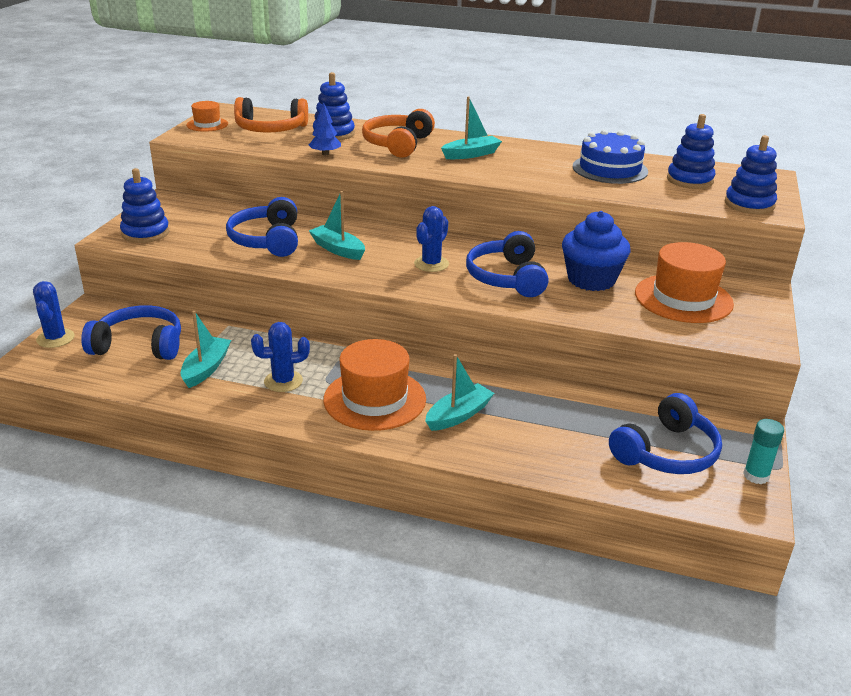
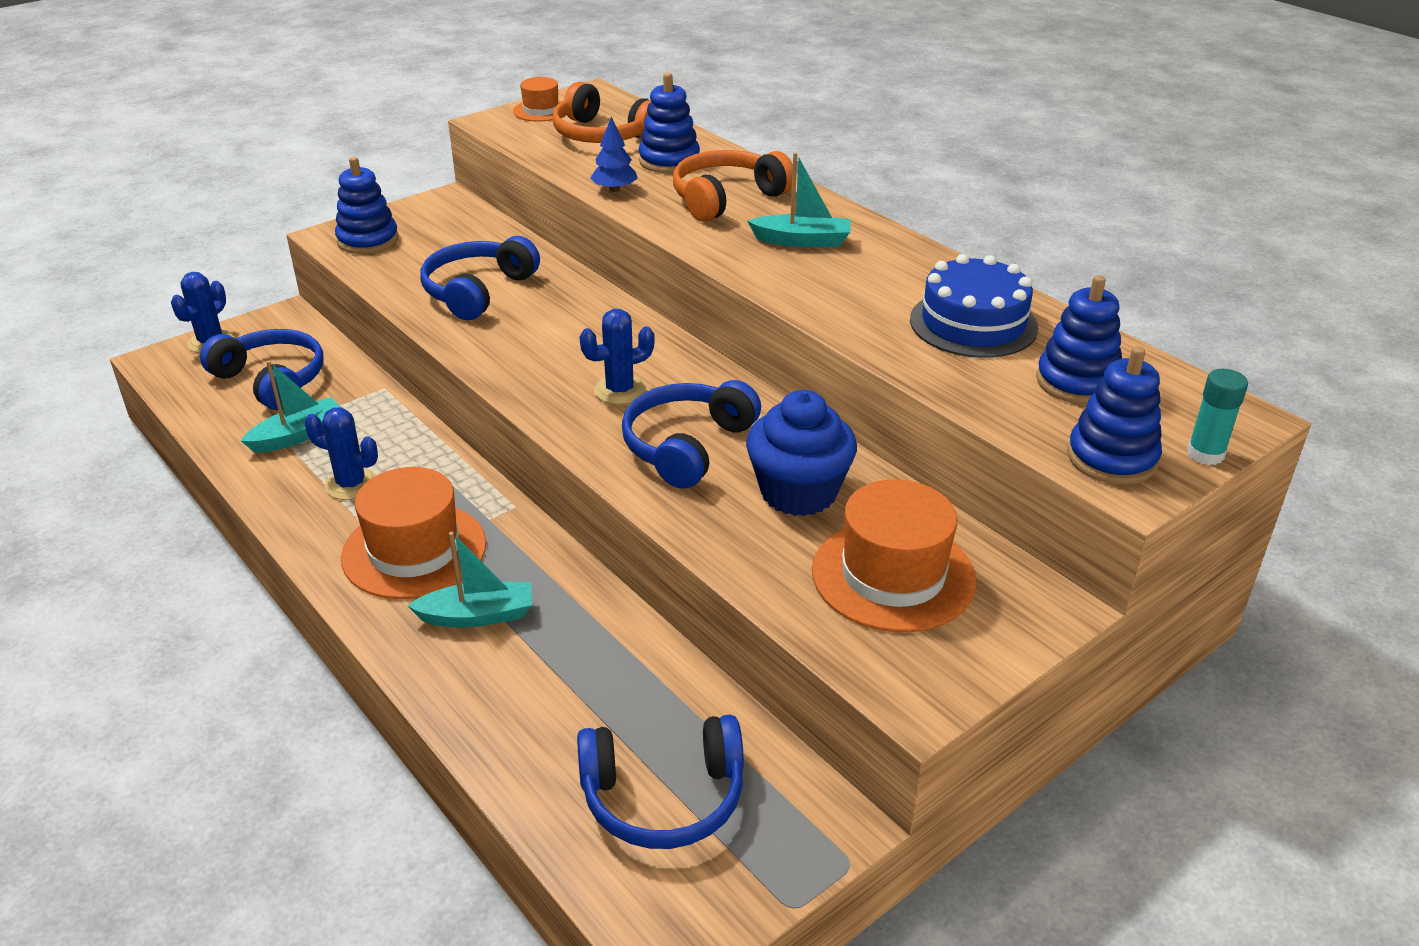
camera: 35 degrees right, 5 degrees up
turquoise boat [309,191,365,260] -> none
turquoise glue stick [743,419,784,484] -> turquoise glue stick moved to [1187,369,1248,465]

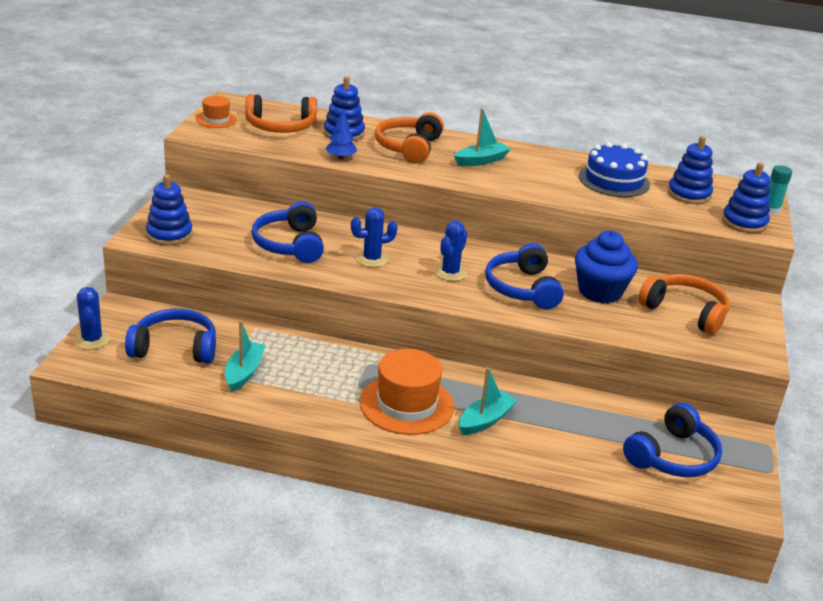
camera: 40 degrees left, 5 degrees down
blue cactus [305,408,378,500] -> blue cactus moved to [351,207,398,267]
orange hat [812,479,976,632] -> orange headphones [639,274,729,335]

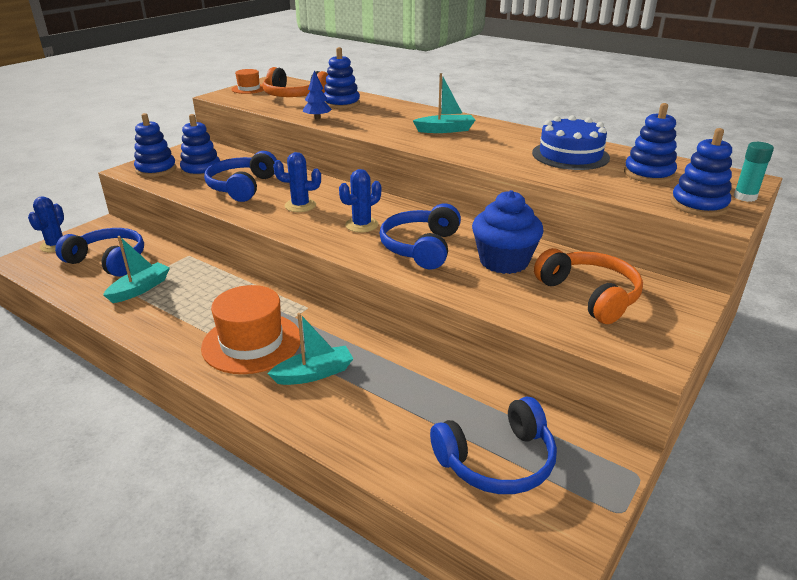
camera: 25 degrees right, 0 degrees up
orange headphones [375,112,444,163] -> none
none -> blue stacking toy [180,114,220,178]

